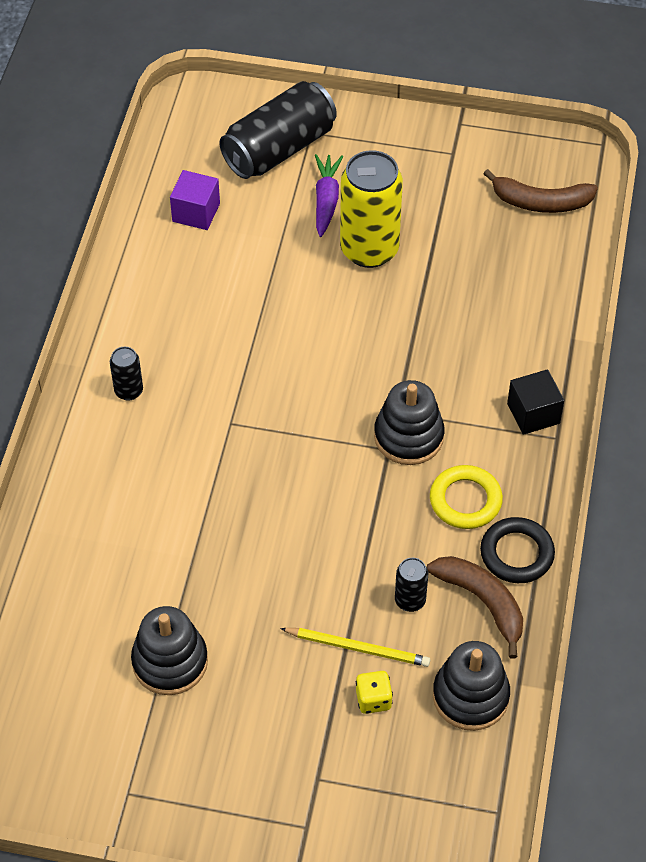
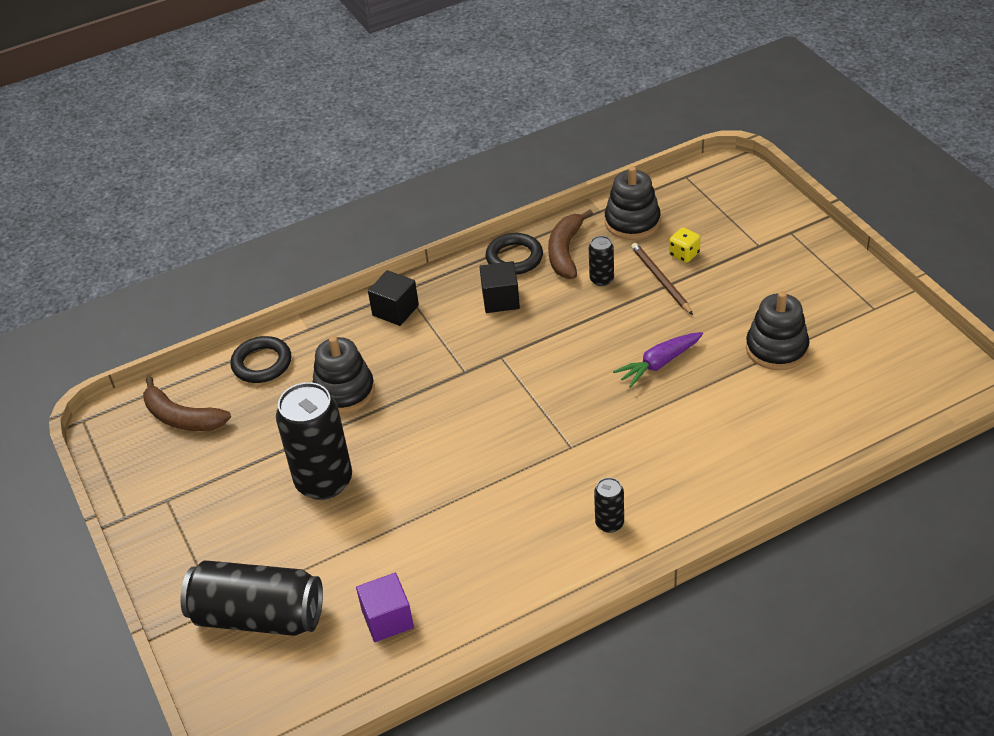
camera: 125 degrees left, 10 degrees down
yellow pencil [280,628,430,667] -> brown pencil [631,243,693,315]
purple carrot [315,154,343,237] -> purple carrot moved to [613,332,703,388]
yellow can [340,150,403,268] -> black can [276,382,352,500]
black stacking toy [374,380,445,465] -> black stacking toy moved to [312,336,375,414]
yellow ring [430,465,503,529] -> black cube [480,261,520,313]
brown banana [483,169,598,213] -> brown banana turned 150 degrees clockwise [143,376,231,431]
none -> black ring [231,336,291,383]

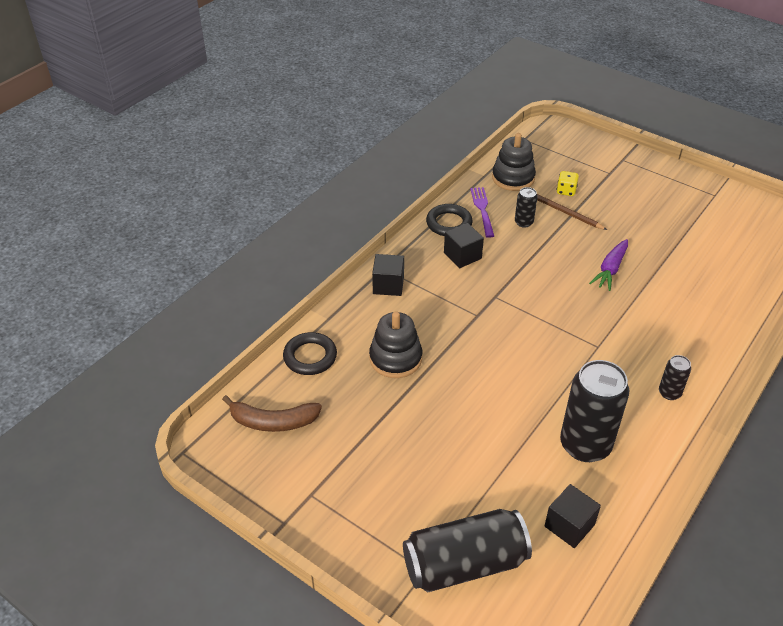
camera: 30 degrees left, 0 degrees up
black can [276,382,352,500] -> black can moved to [560,360,630,462]
purple cube [356,573,414,642] -> black cube [545,484,601,548]
brown banana [548,210,593,279] -> purple fork [470,187,494,238]
black stacking toy [746,291,809,370] -> none

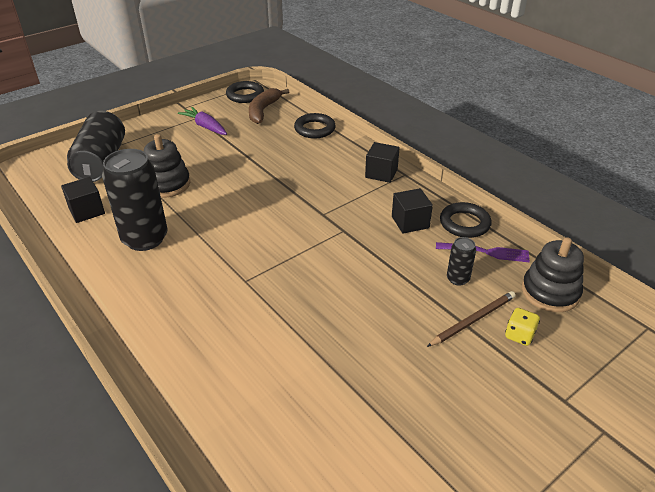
camera: 105 degrees right, 5 degrees down
black stacking toy [369,311,422,378] -> black stacking toy moved to [144,134,190,198]
purple carrot [589,239,628,291] -> purple carrot moved to [178,107,227,135]
black can [659,355,691,400] -> none
none -> black ring [226,81,264,103]

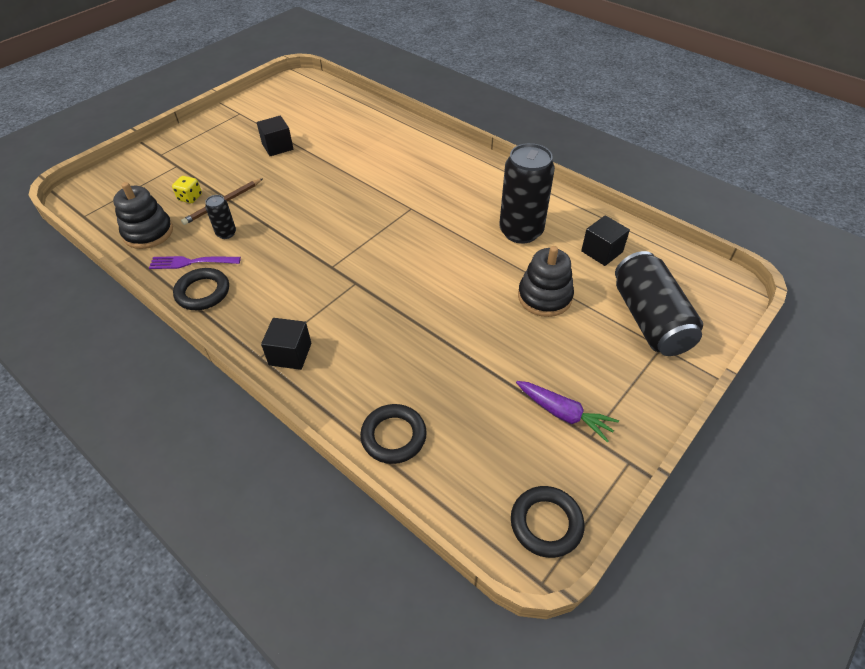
camera: 170 degrees right, 10 degrees up
brown banana [249,88,289,124] -> none
black cube [392,188,433,234] -> black cube moved to [257,116,293,156]

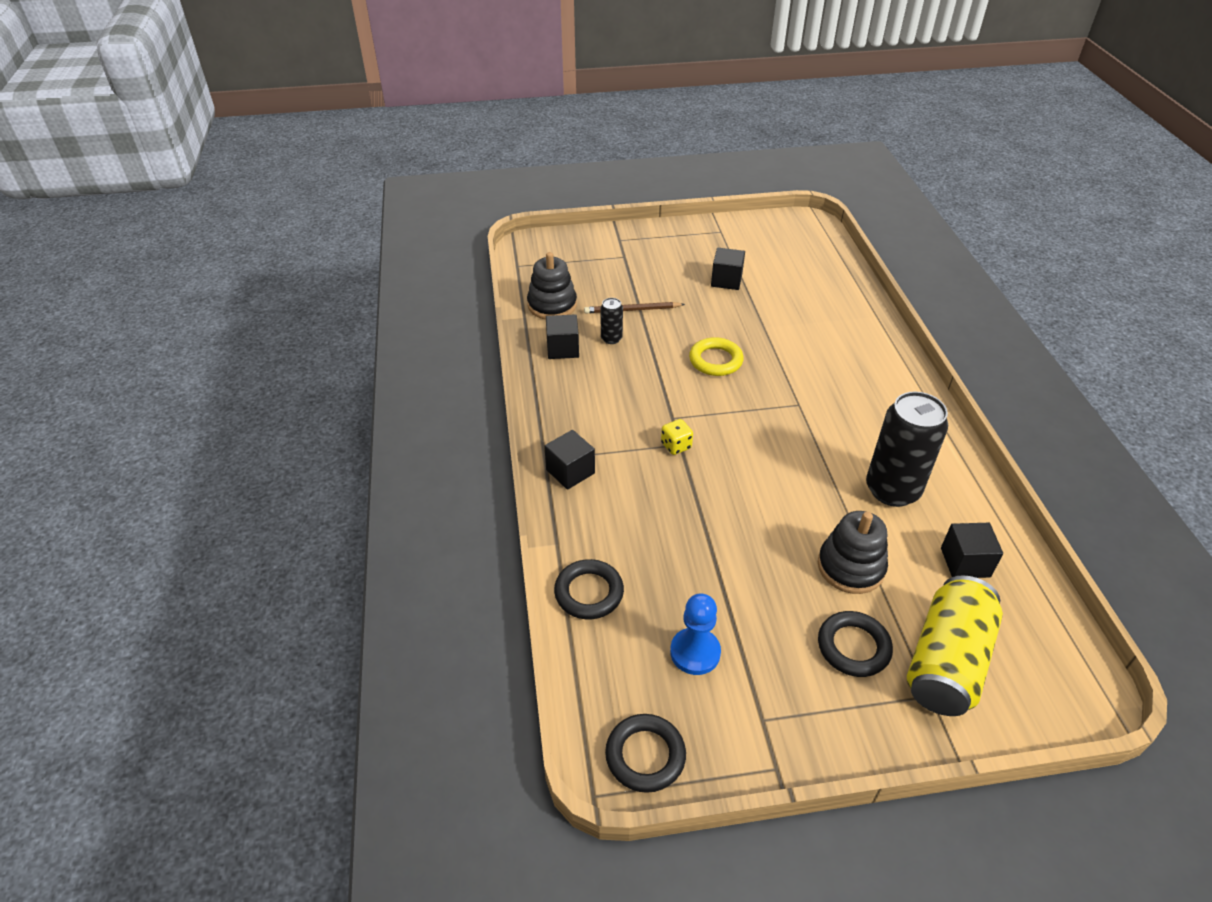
camera: 40 degrees right, 5 degrees down
purple fork [149,256,241,269] -> black cube [546,314,579,359]
yellow dice [172,176,202,203] -> yellow dice moved to [661,419,693,455]
black ring [173,268,229,310] -> black ring moved to [818,611,893,677]
purple carrot [516,381,619,443] -> none
black can [615,251,703,356] -> yellow can [907,575,1003,716]
none -> blue pawn [670,594,721,675]
none -> yellow ring [689,337,744,376]

